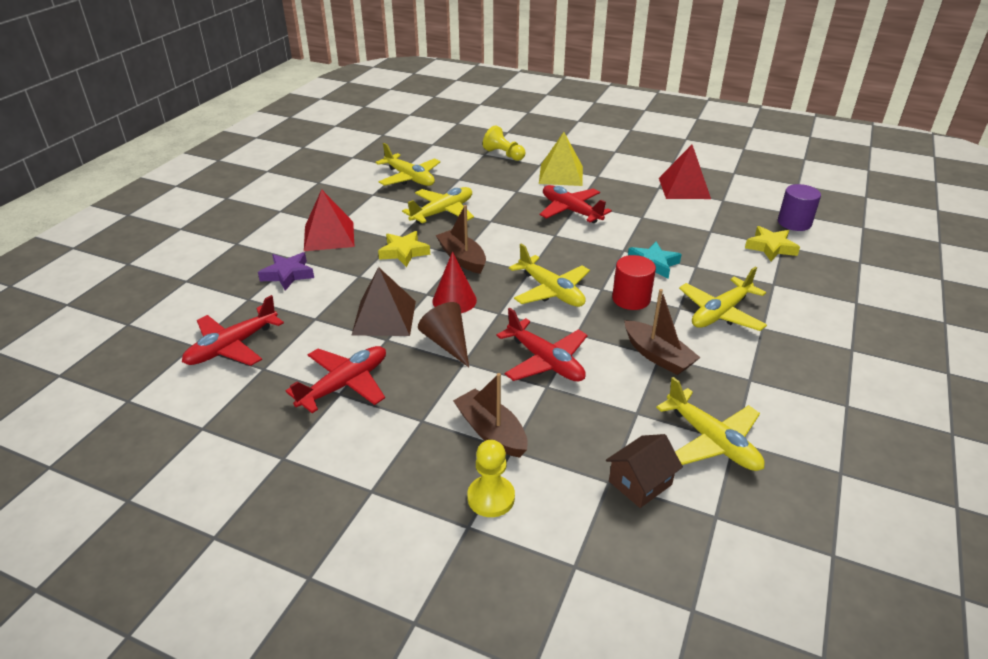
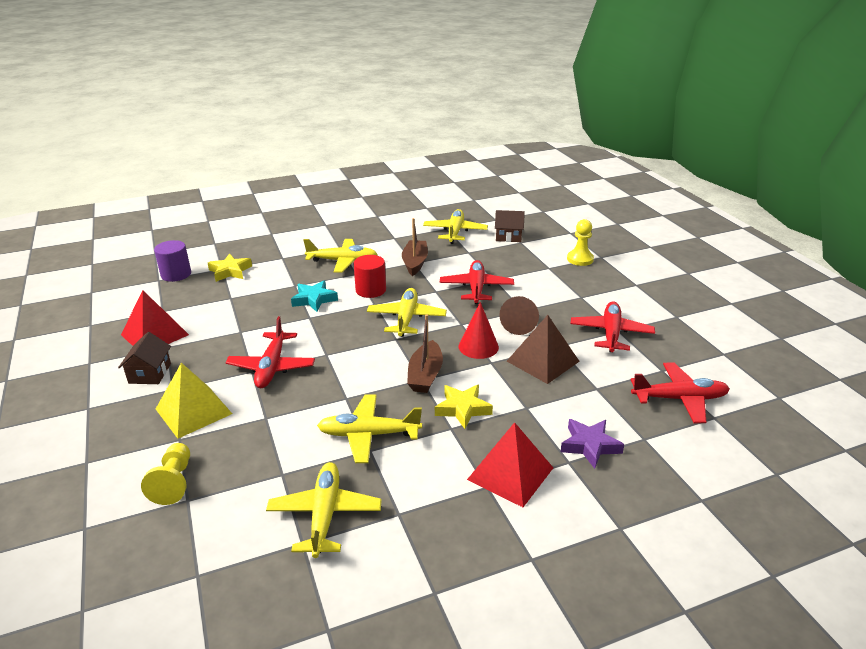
camera: 135 degrees left, 5 degrees down
red plane [286,346,386,413] -> red plane turned 105 degrees clockwise [570,301,655,353]
brown boat [453,373,528,458] -> none
none -> brown house [118,332,171,384]

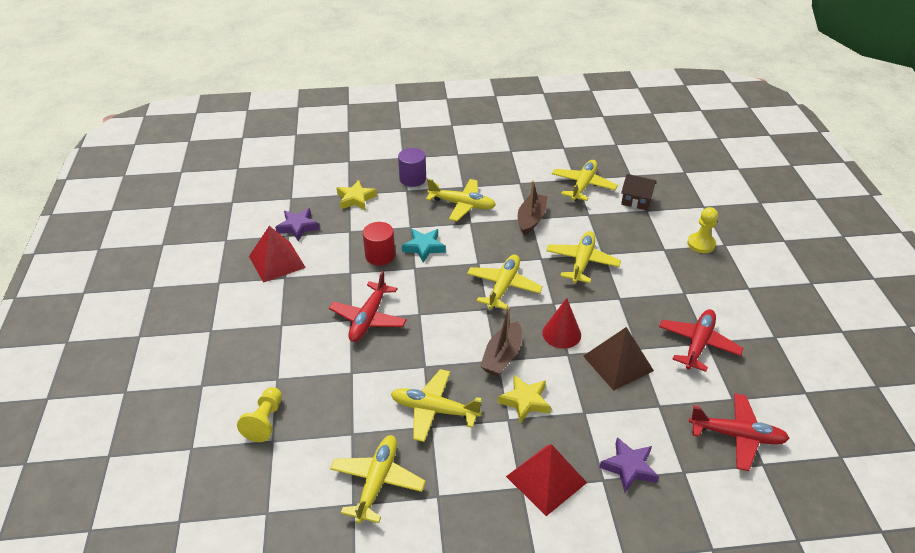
camera: 15 degrees right, 10 degrees up
brown house [118,332,171,384] -> none
purple cylinder [154,240,191,282] -> purple cylinder moved to [398,148,426,187]
yellow pyramid [156,363,232,439] -> none
red cylinder [353,255,386,298] -> red cylinder moved to [363,222,395,266]
red plane [440,260,514,304] -> yellow plane [546,231,621,283]
brown cone [499,296,539,335] -> none
none -> purple star [275,208,320,241]

